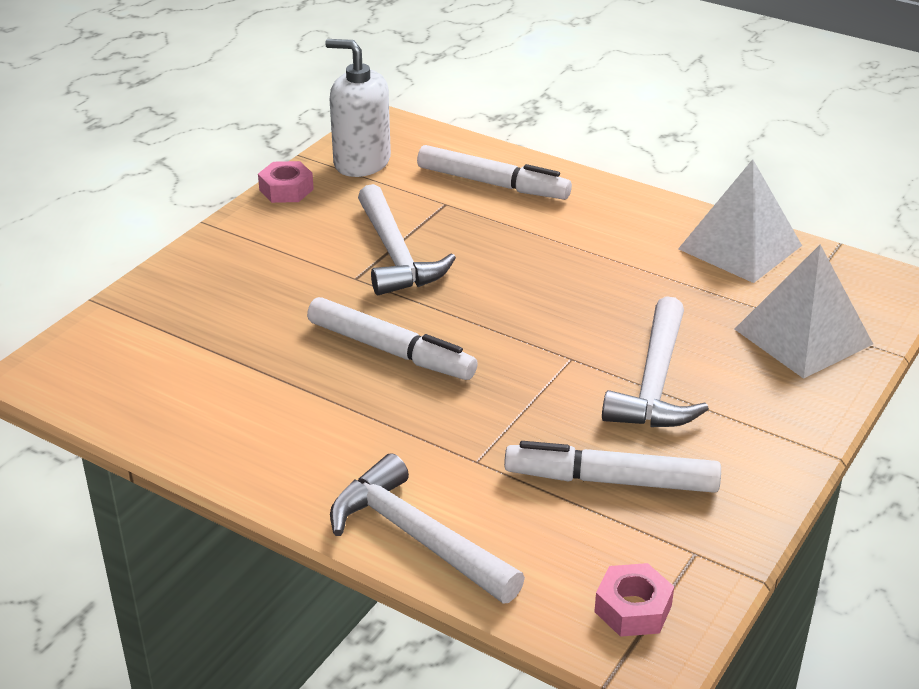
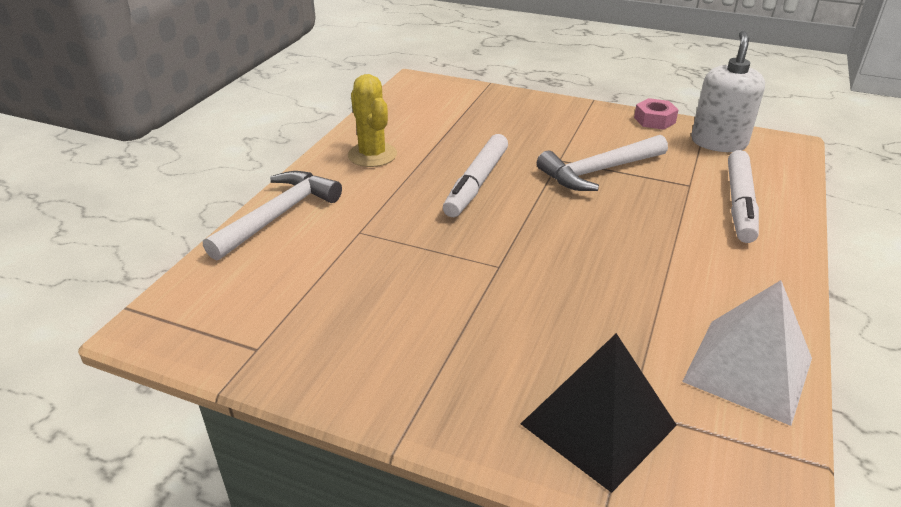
camera: 80 degrees right, 0 degrees up
white marker [504,441,721,493] -> none
pink nut [594,563,674,637] -> none
white hammer [602,296,709,427] -> none
white pyramid [735,245,873,379] -> black pyramid [521,333,677,493]
none -> yellow cactus [348,74,397,167]

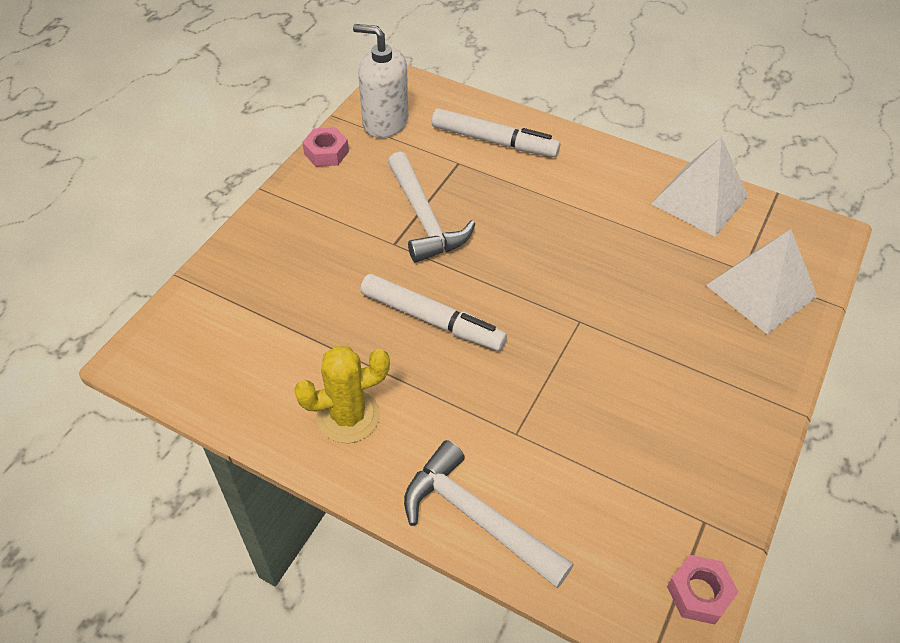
camera: 85 degrees left, 15 degrees up
black pyramid [521,333,677,493] -> white pyramid [706,229,818,335]
none -> pink nut [667,555,739,625]

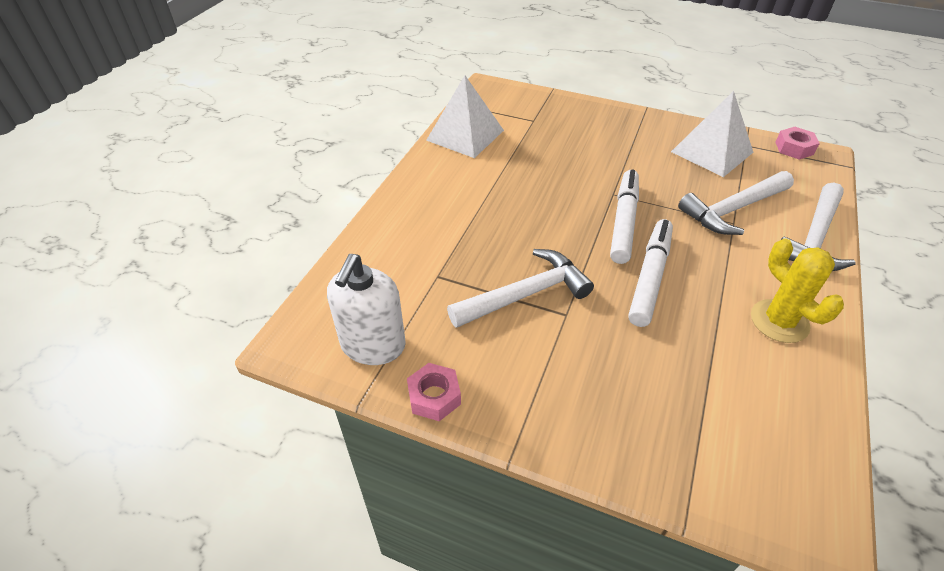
camera: 95 degrees left, 5 degrees down
white marker [432,108,560,157] -> white marker moved to [610,170,639,264]
white pyramid [706,229,818,335] -> white pyramid moved to [671,91,753,177]
none -> white hammer [678,171,794,235]

